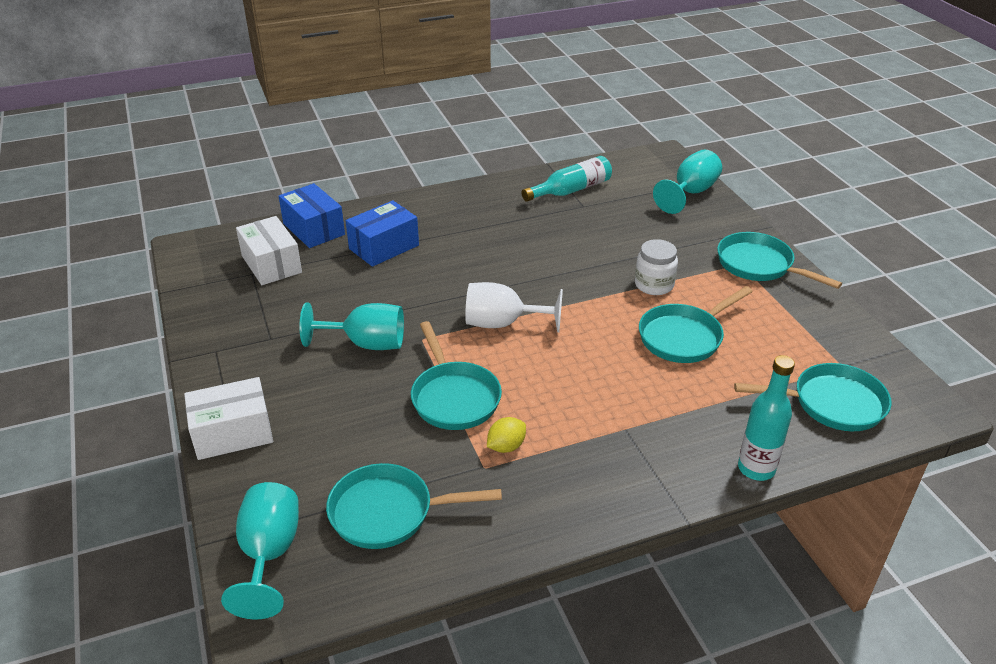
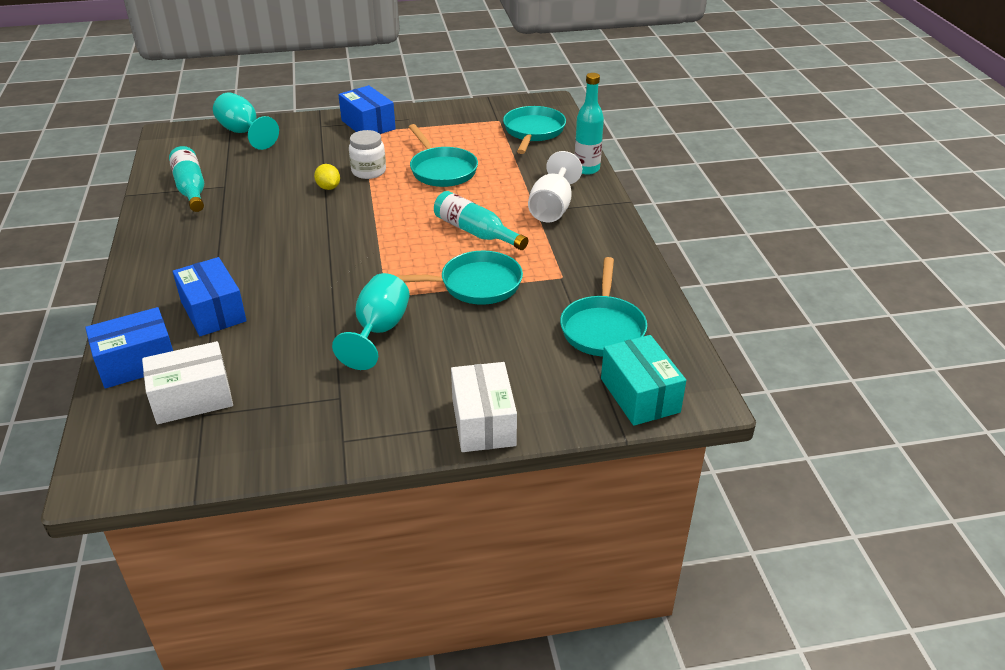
camera: 80 degrees left, 0 degrees up
turquoise goblet [221,482,299,620] -> turquoise box [601,335,686,426]
white goblet [465,282,563,332] -> white goblet moved to [528,151,582,222]
yellow lemon [487,417,526,453] -> yellow lemon moved to [314,164,340,190]
turquoise pan [717,232,842,289] -> blue box [338,85,396,134]
none -> turquoise bottle [434,191,528,250]

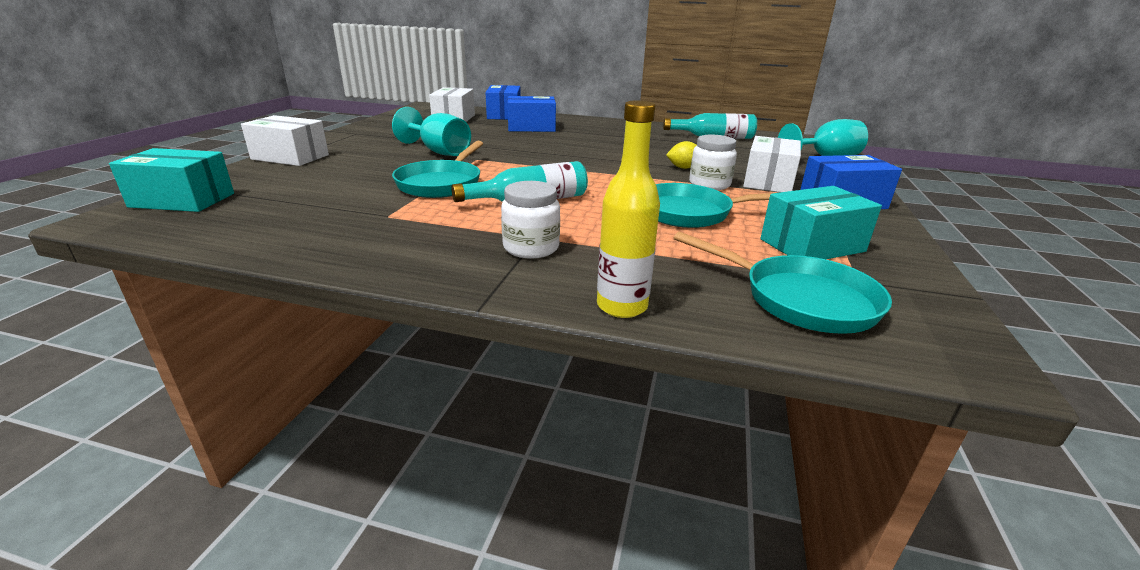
camera: 115 degrees right, 10 degrees down
white goblet [528,151,582,222] -> white jar [501,181,560,259]
turquoise pan [560,257,647,356] -> none
turquoise bottle [575,73,604,175] -> yellow bottle [597,100,660,318]
none -> white box [743,136,801,192]
none -> turquoise box [760,186,882,259]

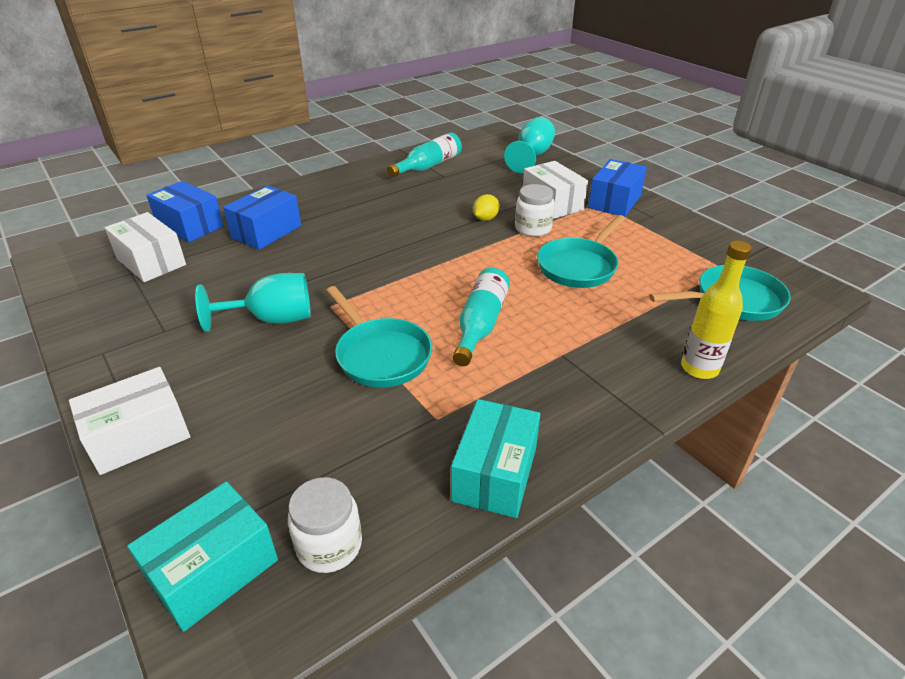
camera: 50 degrees left, 10 degrees up
white jar [501,181,560,259] -> white jar moved to [288,477,362,573]
turquoise box [760,186,882,259] -> turquoise box moved to [451,399,540,518]

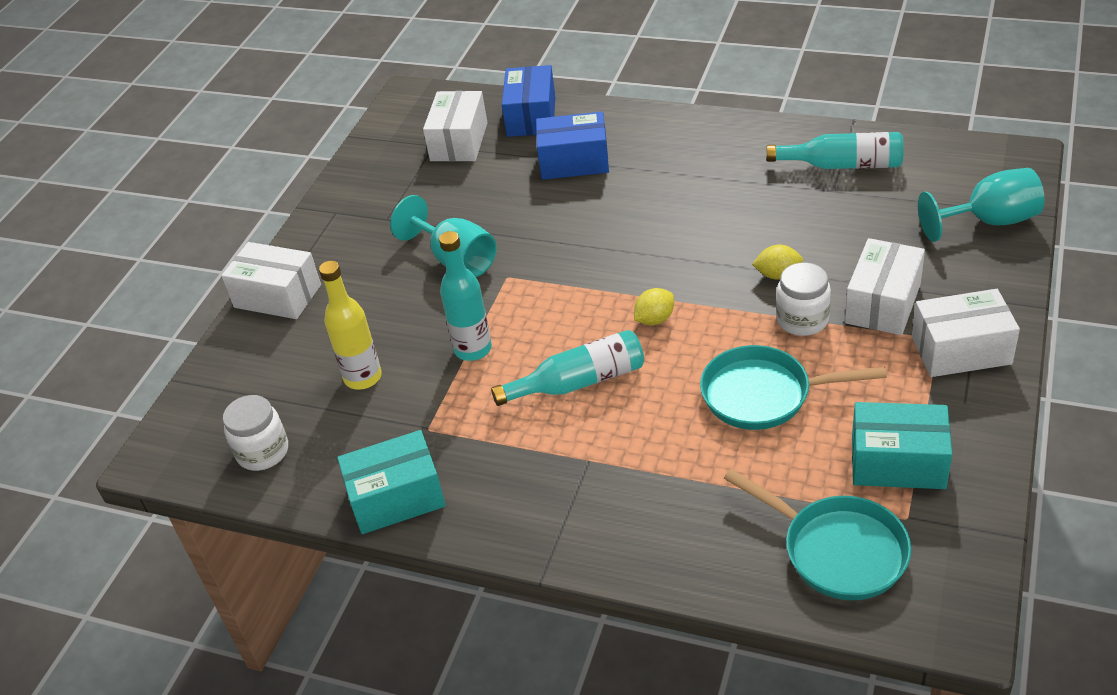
camera: 60 degrees right, 5 degrees up
turquoise box [127,481,278,632] -> turquoise box moved to [852,402,952,489]
turquoise pan [326,286,432,387] -> turquoise bottle [439,231,492,361]
blue box [588,159,647,217] -> white box [912,289,1020,377]
yellow bottle [681,241,752,379] -> yellow bottle moved to [319,261,382,390]
none -> yellow lemon [634,288,674,326]

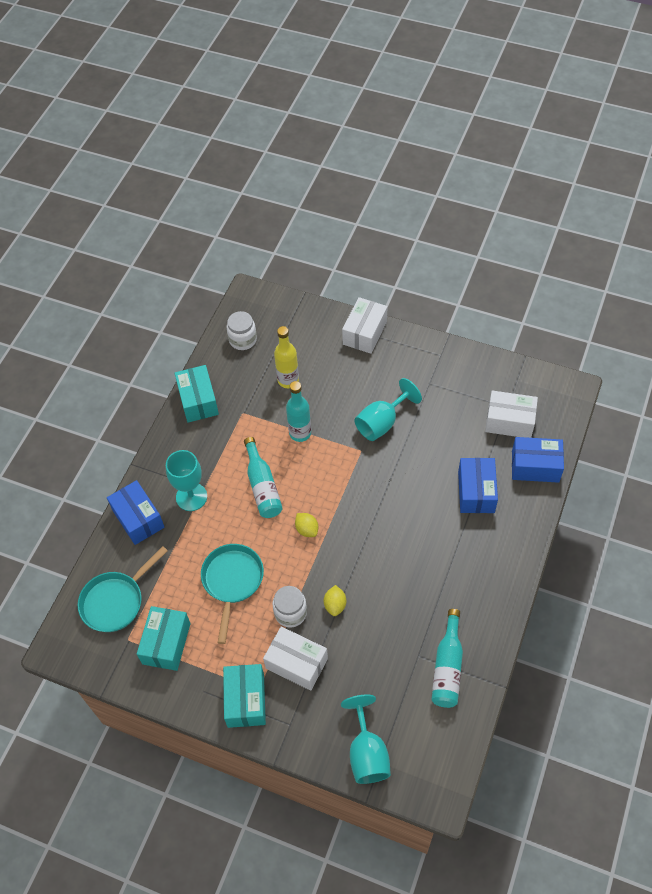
camera: 90 degrees right, 15 degrees up
white box [912,289,1020,377] -> turquoise box [223,664,266,728]
none -> blue box [107,480,165,545]
none -> turquoise goblet [166,450,207,511]

